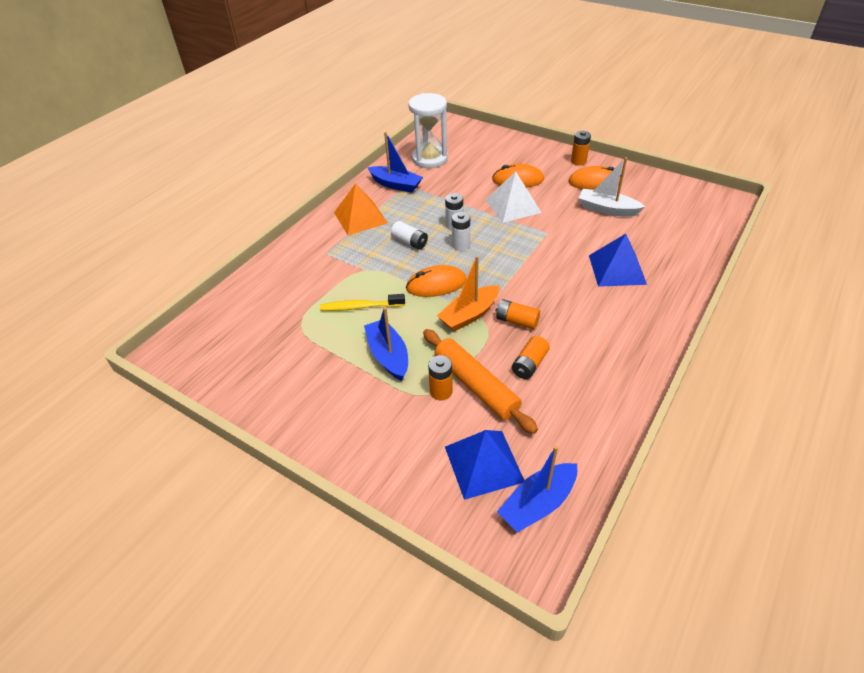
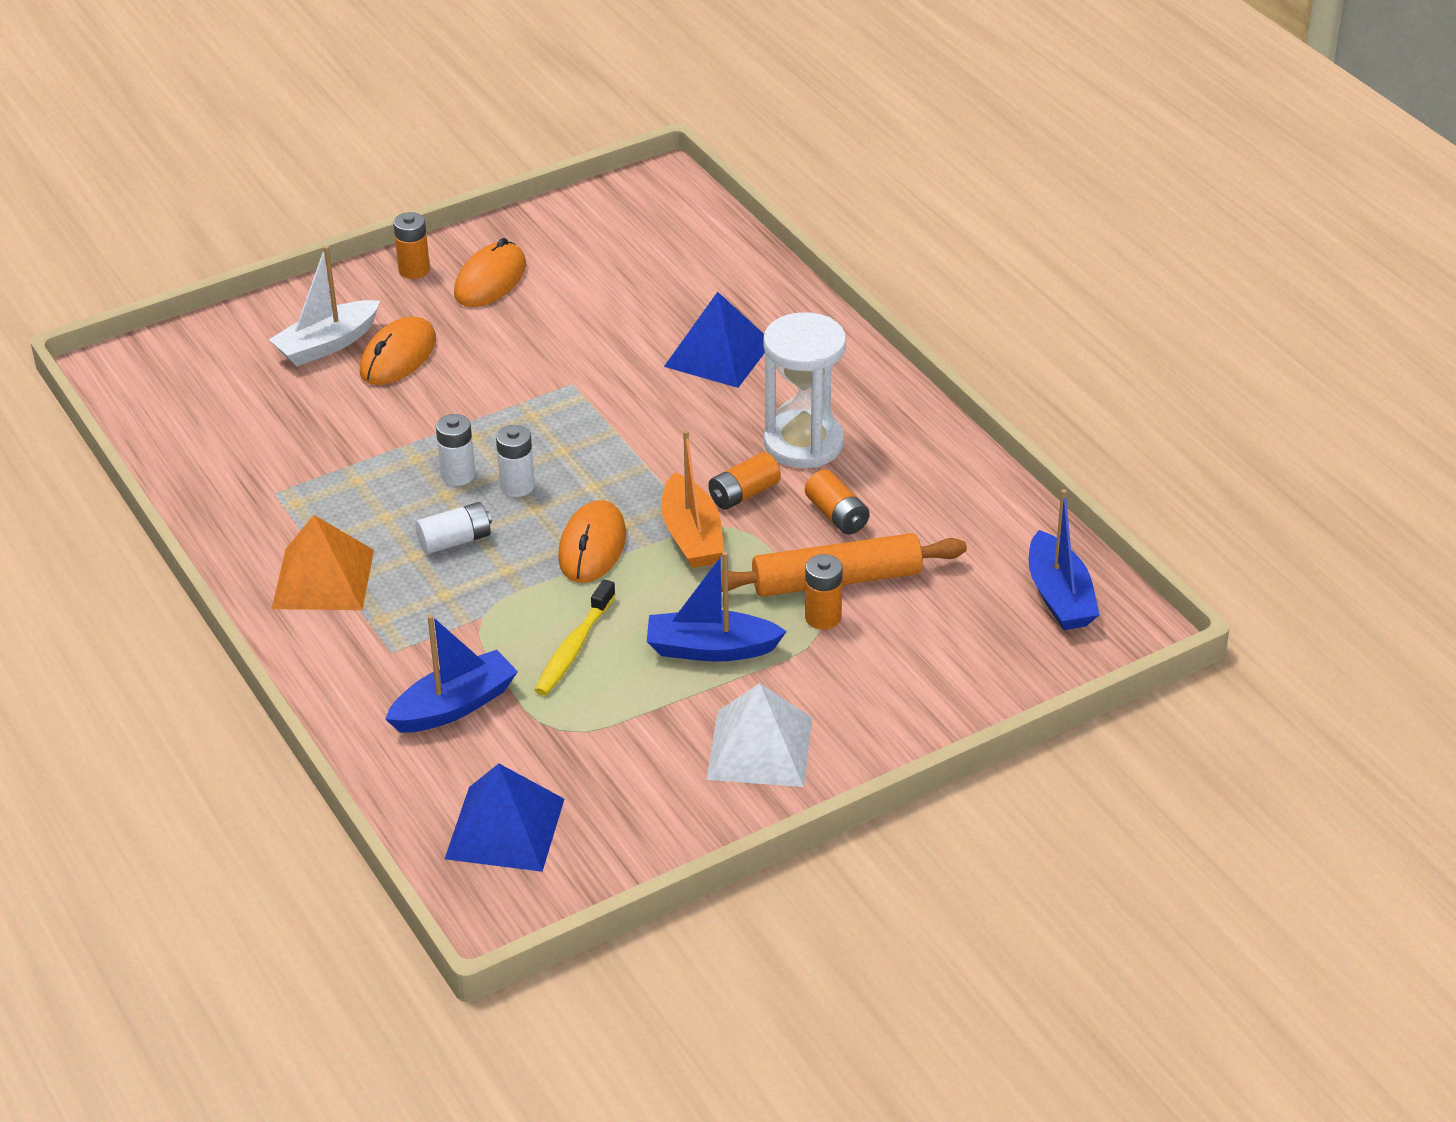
camera: 65 degrees left, 5 degrees down
blue boat [368,132,423,193] -> blue boat moved to [385,614,518,733]
white hourglass [408,93,448,168] -> white hourglass moved to [763,312,846,468]
blue pyramid [445,430,524,500] -> blue pyramid moved to [445,763,564,872]
white pyramid [486,171,542,223] -> white pyramid moved to [706,683,812,787]
white boat [579,157,645,217] -> white boat moved to [269,246,380,366]

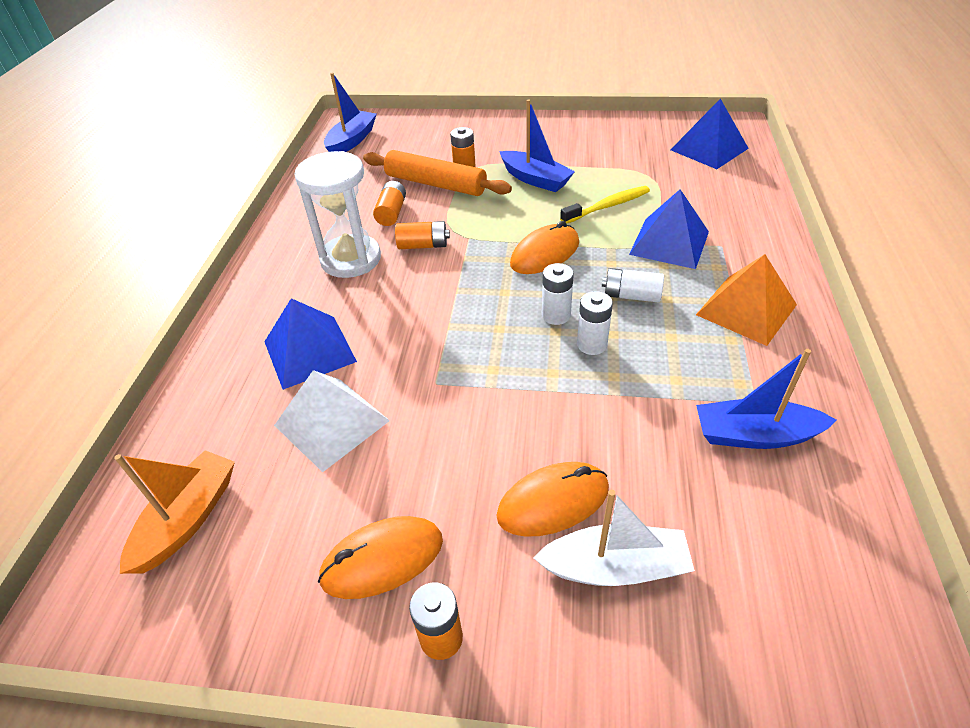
camera: 140 degrees left, 5 degrees up
blue boat [385,614,518,733] -> blue boat moved to [696,349,837,449]
orange boat [661,430,724,568] -> orange boat moved to [114,450,235,574]
white pyramid [706,683,812,787] -> white pyramid moved to [274,370,390,472]
none -> blue pyramid [629,189,709,269]

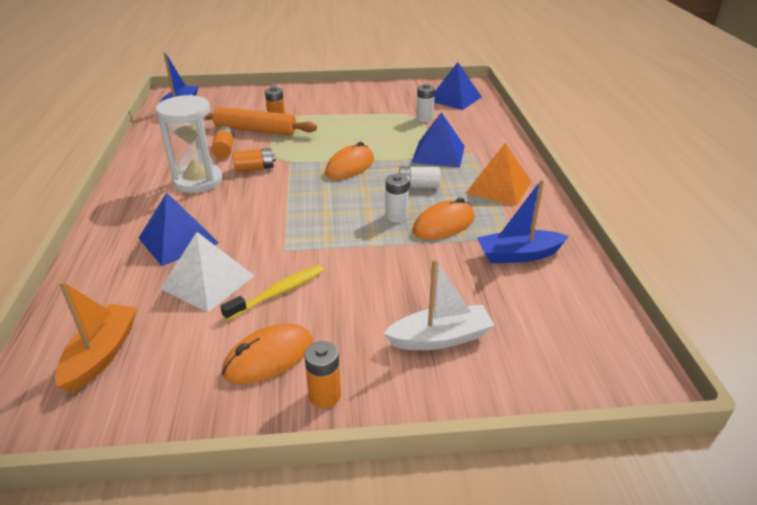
camera: 15 degrees left, 10 degrees down
orange mouse [496,462,609,537] -> orange mouse moved to [413,198,475,240]
blue boat [499,99,575,192] -> none
white battery [542,263,574,325] -> white battery moved to [416,84,435,122]
yellow toothbrush [560,186,650,224] -> yellow toothbrush moved to [220,265,324,321]

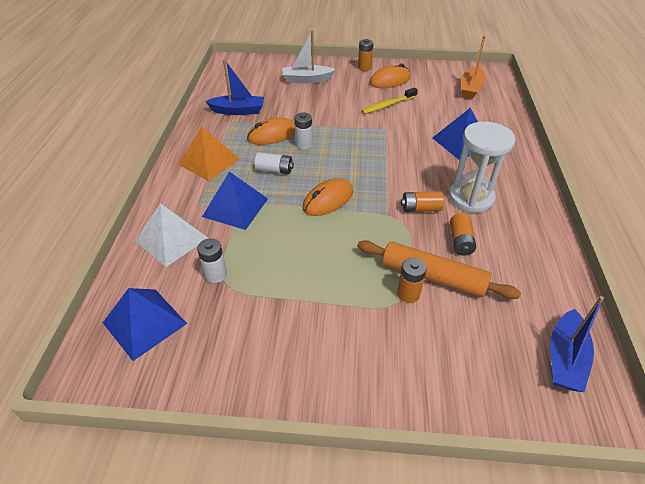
camera: 170 degrees left, 10 degrees up
white pyramid [160,232,254,312] -> white pyramid moved to [135,203,208,267]

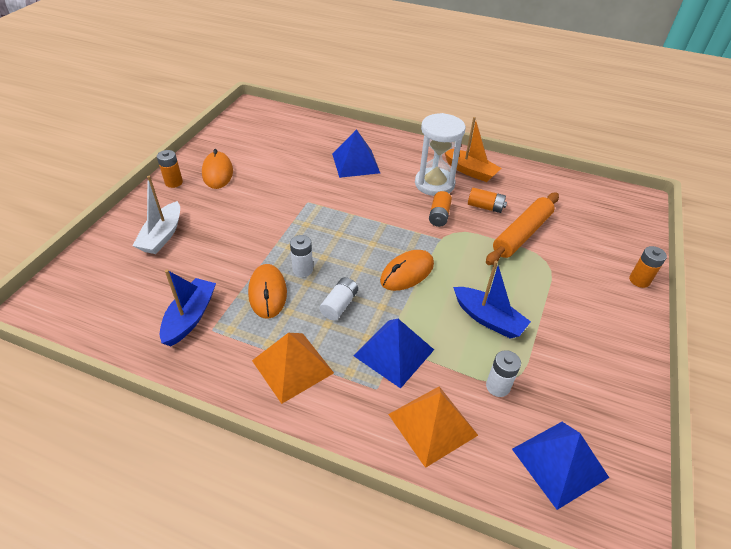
camera: 75 degrees left, 0 degrees up
white pyramid [135,203,208,267] -> orange pyramid [388,386,478,468]
orange mouse [303,178,353,216] -> orange mouse turned 75 degrees clockwise [380,250,434,291]
yellow toothbrush [361,87,418,114] -> none
orange battery [397,257,427,303] -> orange battery moved to [629,246,667,288]
orange boat [461,36,486,99] -> orange boat moved to [445,117,501,182]
blue boat [550,296,604,392] -> blue boat moved to [453,261,531,339]

